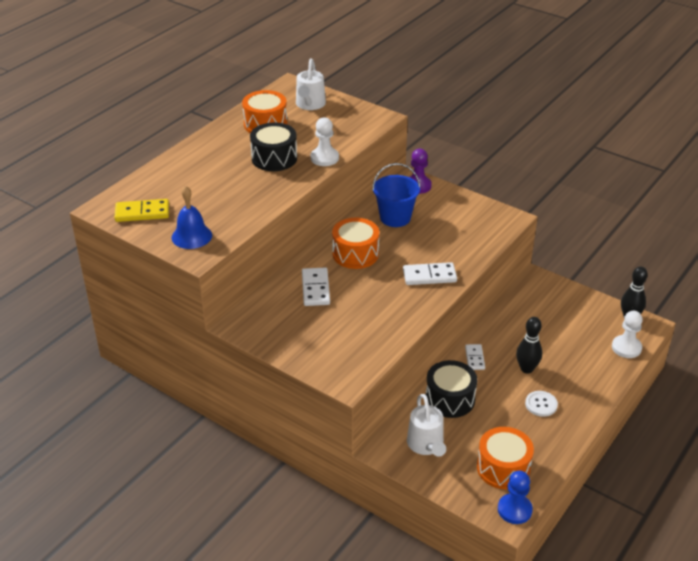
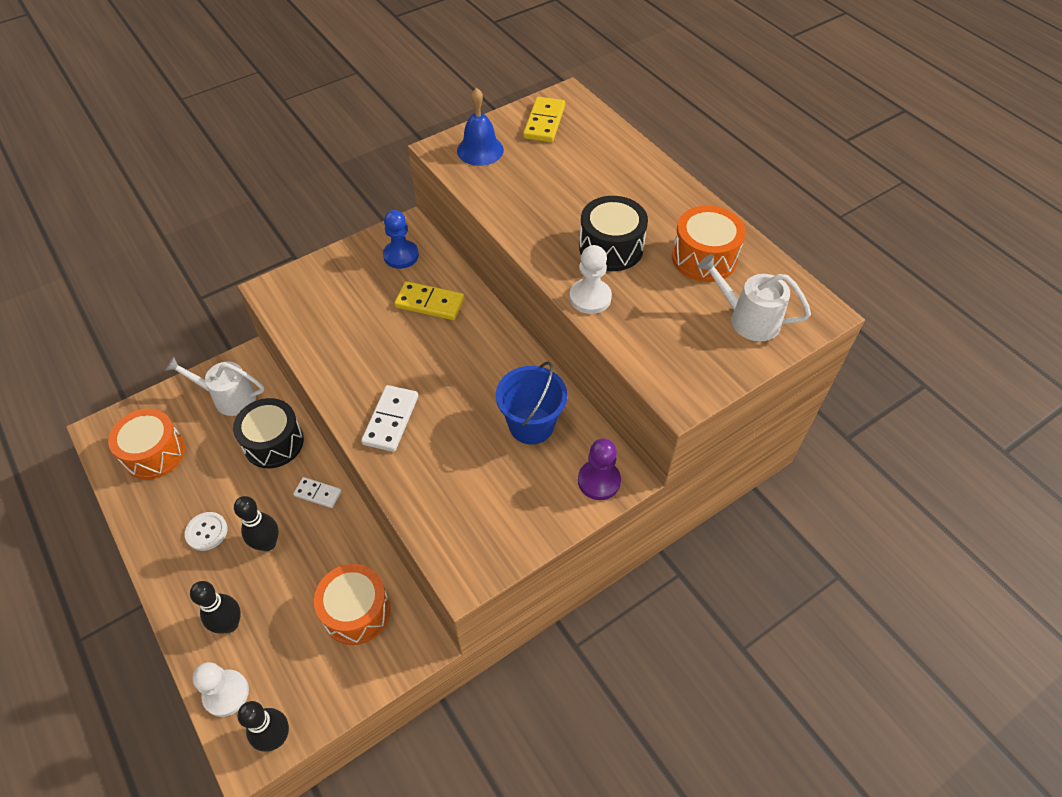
camera: 110 degrees right, 15 degrees up
white domino [302,268,330,306] -> yellow domino [394,281,464,320]
orange drum [332,218,379,269] -> orange drum moved to [314,564,390,645]
blue pawn [498,471,533,524] -> blue pawn moved to [383,210,419,269]
none -> black bowling pin [190,581,241,634]

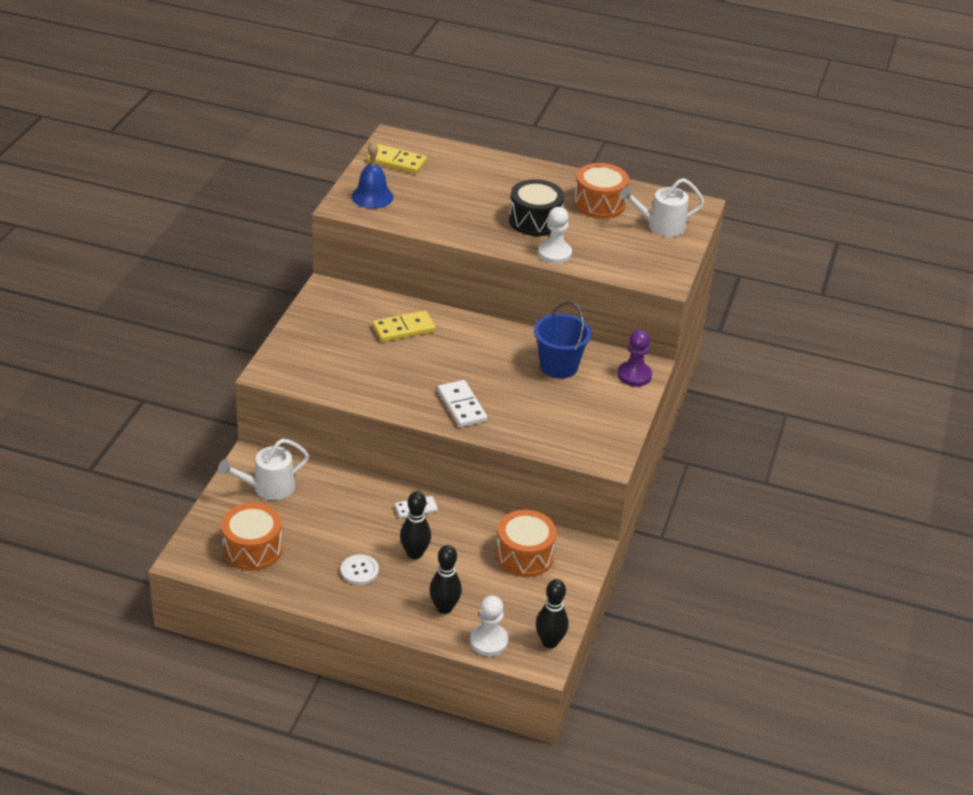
camera: 40 degrees left, 15 degrees down
black drum [233,398,304,468] -> none
blue pawn [383,210,419,269] -> none
yellow domino [523,97,565,142] -> yellow domino turned 45 degrees counterclockwise [367,144,427,174]

